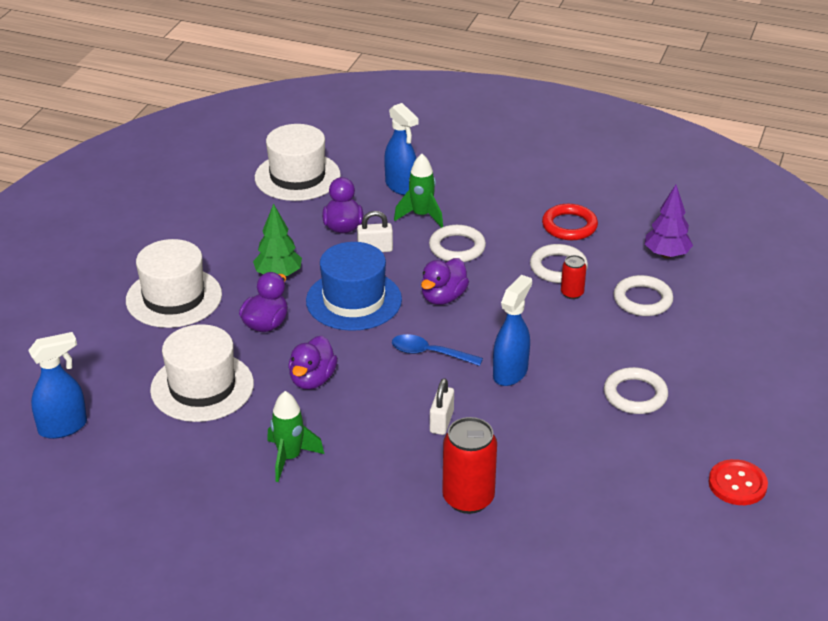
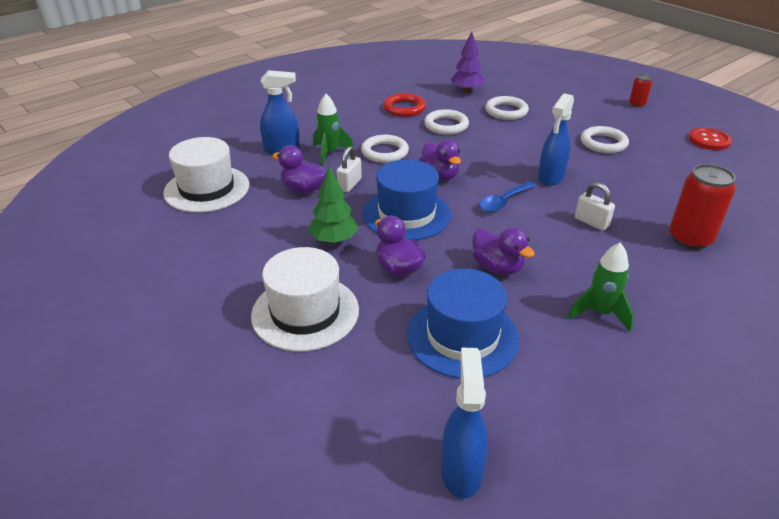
camera: 60 degrees left, 0 degrees up
white hat [150,324,254,422] -> blue hat [407,268,520,379]
blue spray bottle [493,275,532,386] -> blue spray bottle turned 120 degrees counterclockwise [538,93,574,186]
red can [561,255,586,299] -> red can moved to [629,74,652,108]

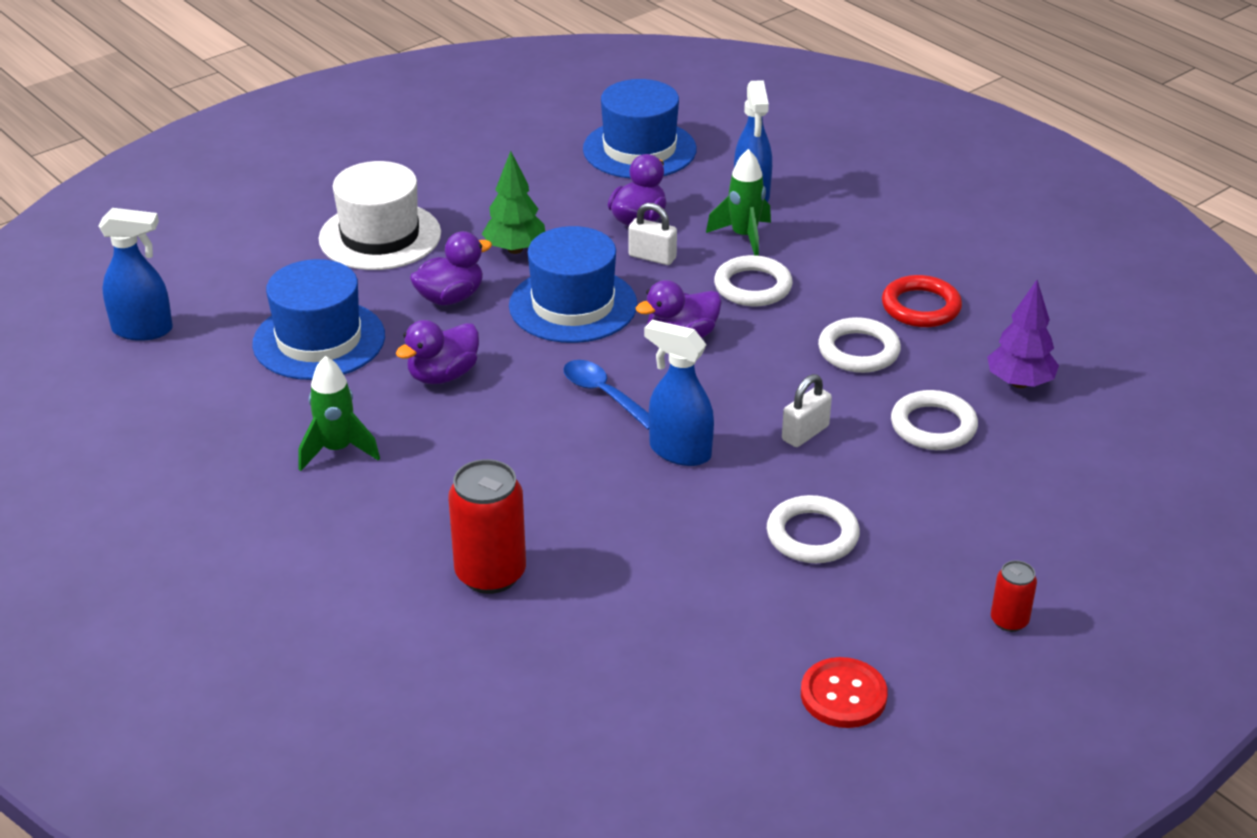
camera: 90 degrees right, 0 degrees up
white hat [163,137,249,213] -> blue hat [583,79,696,178]
white padlock [575,182,615,231] -> white padlock moved to [782,374,832,447]

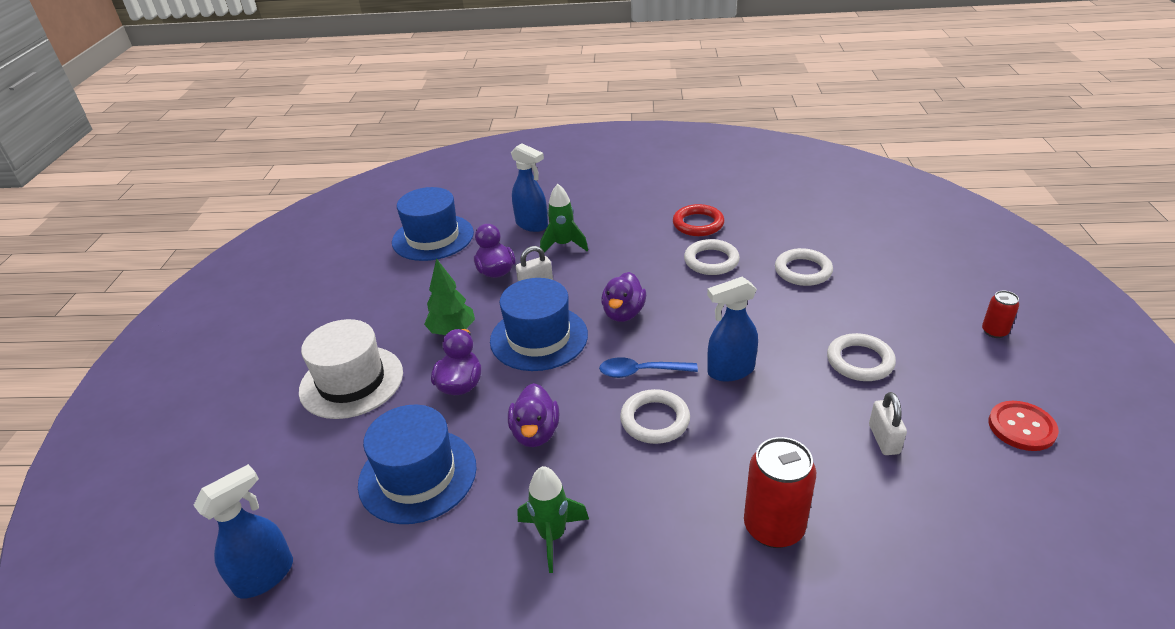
camera: 45 degrees left, 0 degrees up
white ring [714,255,793,306] -> white ring moved to [620,389,690,444]
white padlock [782,374,832,447] -> white padlock moved to [869,392,907,455]
purple tree [987,280,1059,388] -> none

